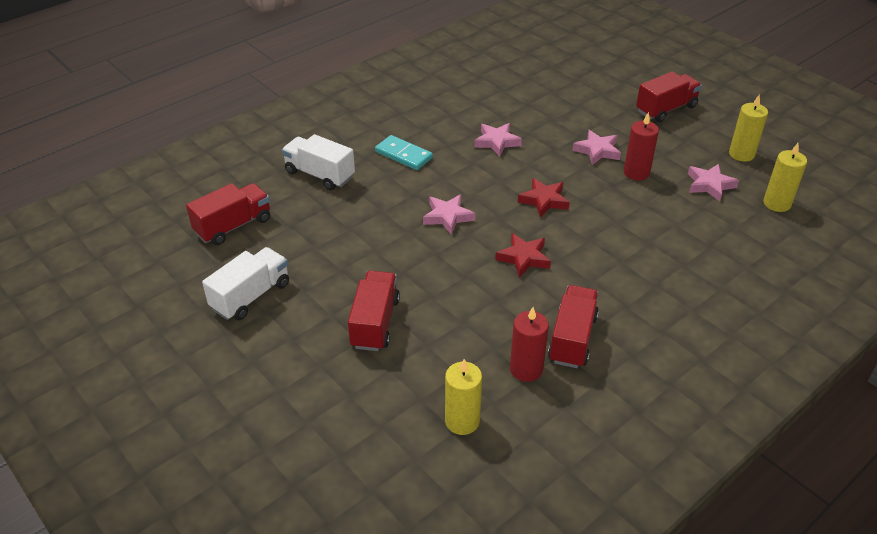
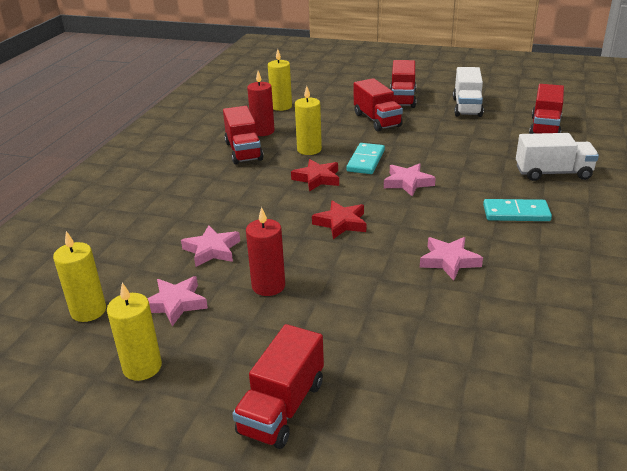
camera: 150 degrees right, 10 degrees down
pink star [572,130,621,165] -> pink star moved to [181,225,240,267]
none -> yellow candle [295,86,322,155]
none -> turquoise domino [346,143,385,174]
none -> red truck [390,60,416,108]

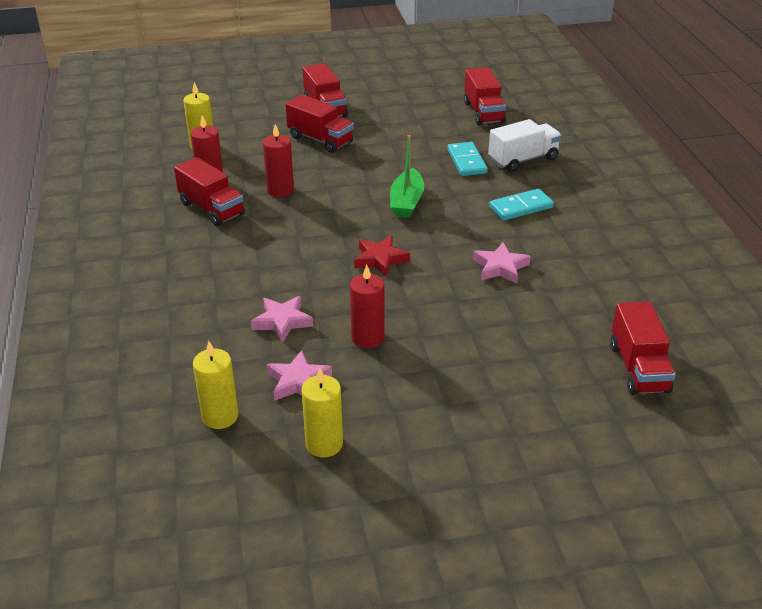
camera: 30 degrees left, 5 degrees up
red truck [233,324,324,449] -> red truck moved to [610,301,676,395]
red star [291,159,339,192] -> none
yellow candle [295,86,322,155] -> red candle [263,124,294,197]
turquoise domino [346,143,385,174] -> turquoise domino moved to [447,142,488,176]
pink star [384,163,436,196] -> green boat [390,135,424,218]
white truck [453,67,484,117] -> none

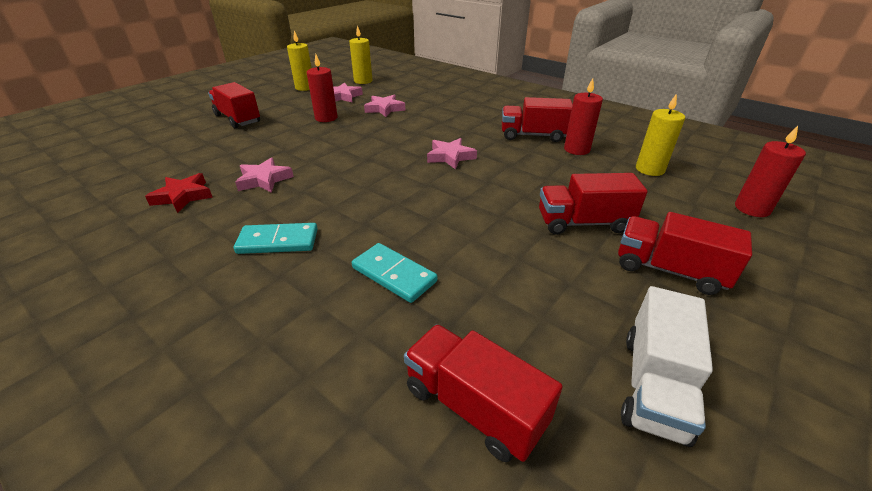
camera: 140 degrees right, 0 degrees up
red candle [263,124,294,197] -> red candle moved to [735,126,806,217]
red star [354,236,410,277] -> red star moved to [145,173,213,213]
green boat [390,135,424,218] -> none
white truck [488,119,562,172] -> white truck moved to [621,286,713,447]
turquoise domino [489,189,554,220] -> turquoise domino turned 60 degrees clockwise [234,223,318,254]
red truck [610,301,676,395] -> red truck moved to [208,82,260,128]
none -> pink star [427,138,477,170]

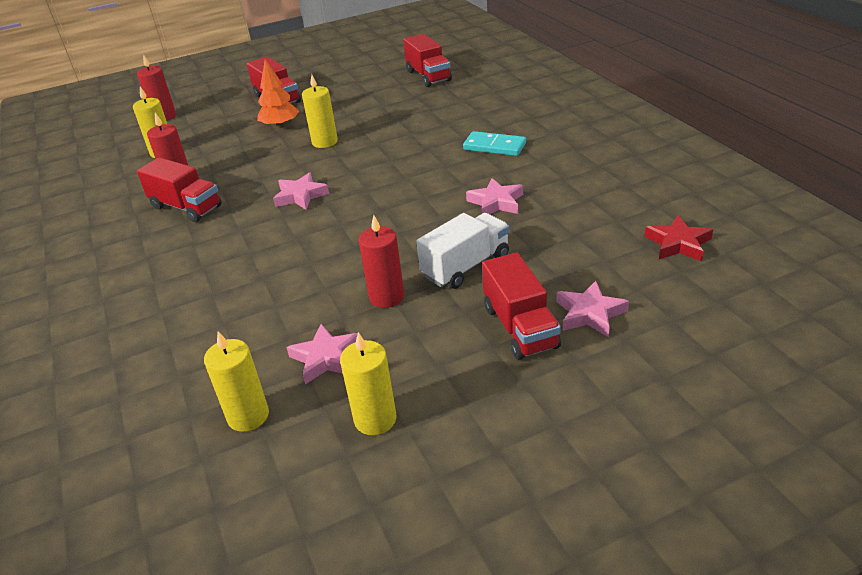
camera: 150 degrees left, 0 degrees up
red star [145,173,213,213] -> red star moved to [645,215,713,261]
turquoise domino [352,243,437,303] -> none
pink star [364,94,406,117] -> pink star moved to [556,281,629,337]
red truck [539,173,648,235] -> orange tree [257,59,299,128]
white truck [621,286,713,447] -> white truck moved to [416,213,509,289]
none -> yellow candle [302,74,338,148]

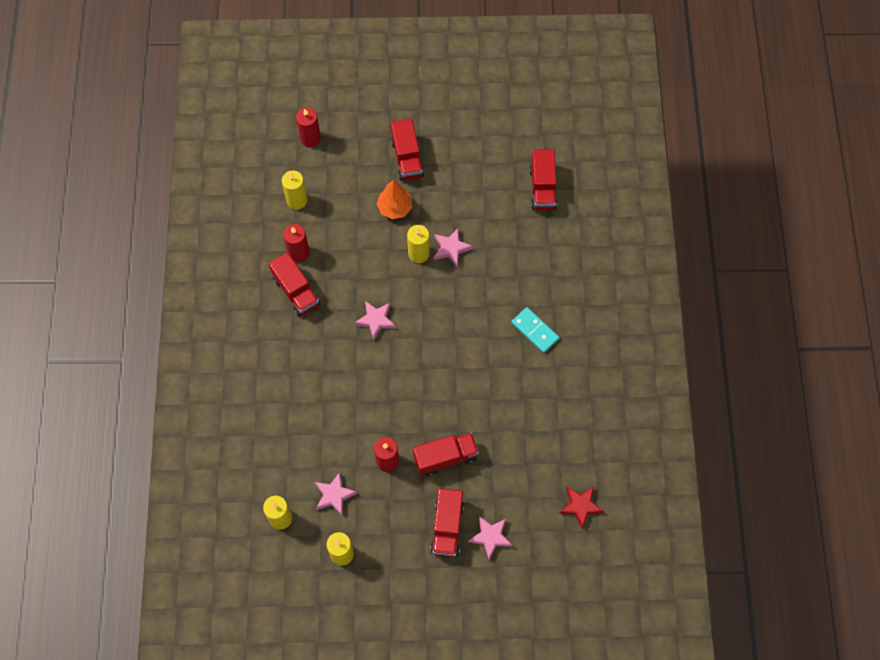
camera: 20 degrees right, 30 degrees up
white truck [416,213,509,289] -> red truck [413,432,479,476]
pink star [466,178,523,214] -> pink star moved to [434,228,473,267]

